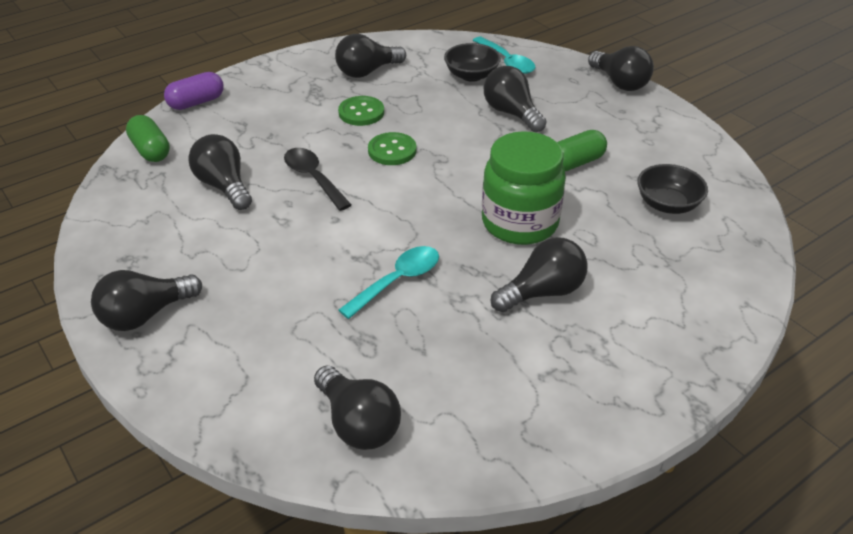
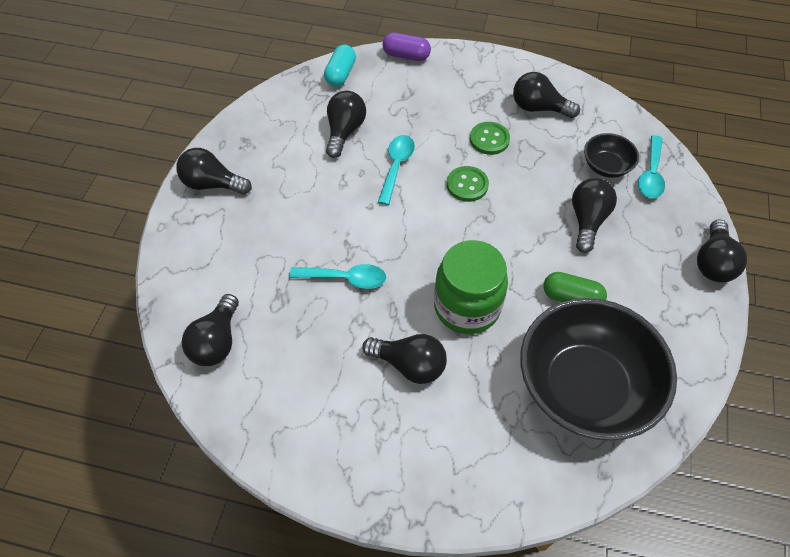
camera: 50 degrees right, 15 degrees up
green capsule [126,115,170,162] -> turquoise capsule [324,45,356,87]
black spoon [284,148,352,211] -> turquoise spoon [378,135,415,205]
black bowl [637,164,708,214] -> black bowl [520,298,677,441], size x2.24

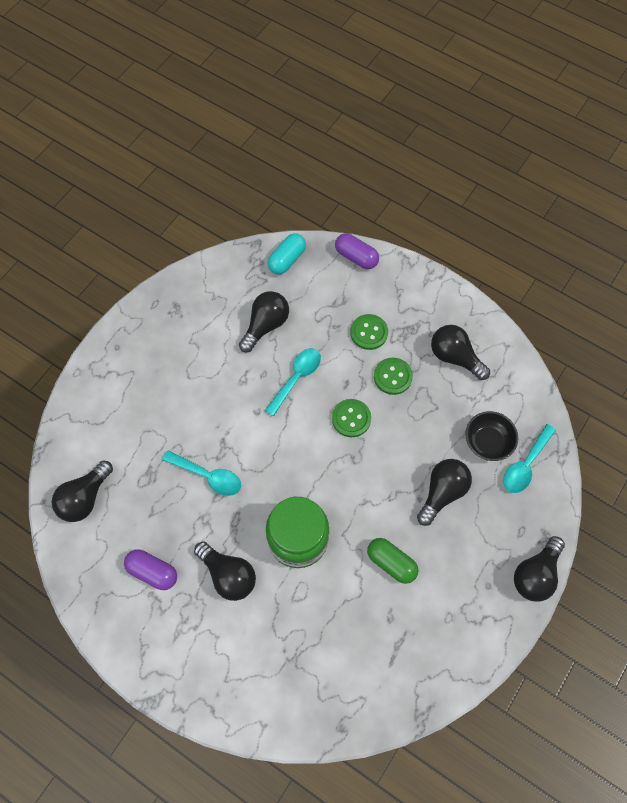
camera: 20 degrees right, 10 degrees up
black light bulb [176,148,252,194] -> none
black bowl [520,298,677,441] -> none
none -> purple capsule [124,549,177,590]
none -> green button [350,314,388,350]

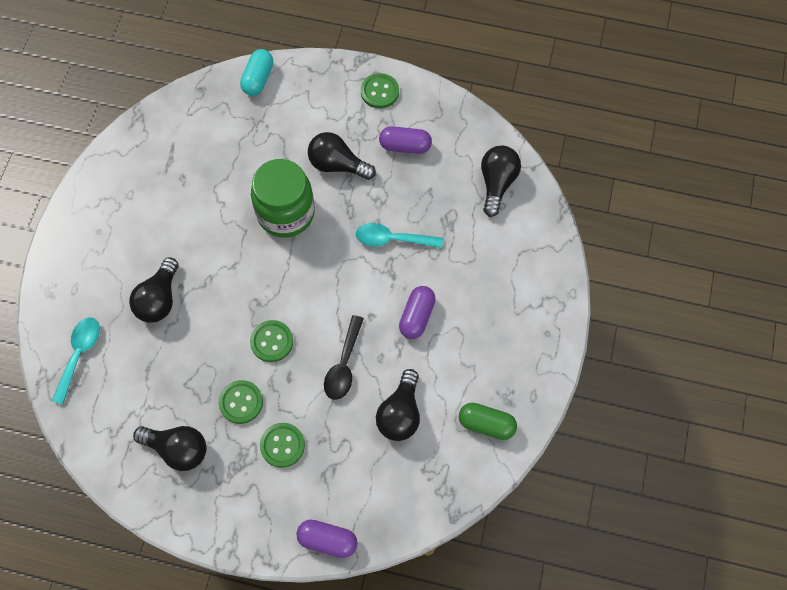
camera: 160 degrees right, 0 degrees up
turquoise spoon [265,348,321,416] -> black spoon [324,315,364,400]
turquoise capsule [267,233,306,274] -> turquoise capsule moved to [240,49,273,96]
green capsule [367,538,419,584] -> green capsule moved to [459,403,517,440]
black bowl [465,411,518,461] -> none
black light bulb [514,536,565,602] -> none
none -> green button [361,73,399,109]
none -> purple capsule [399,286,436,339]

